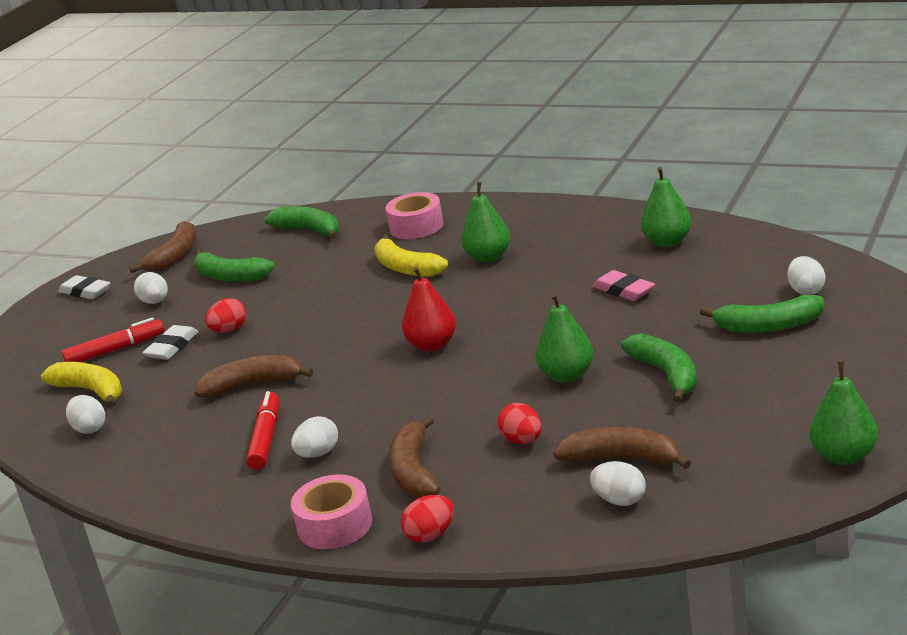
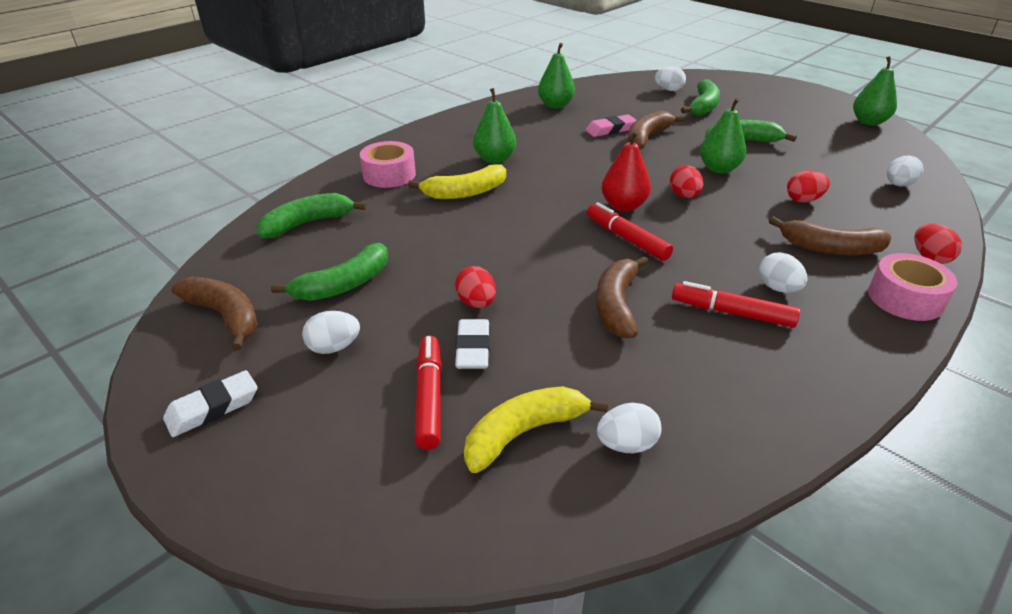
camera: 75 degrees left, 10 degrees up
white eraser [142,325,198,360] -> white eraser turned 45 degrees clockwise [455,319,490,369]
brown banana [554,427,691,469] -> brown banana moved to [628,111,684,149]
none -> red marker [587,202,673,261]
none -> red egg [670,165,703,198]

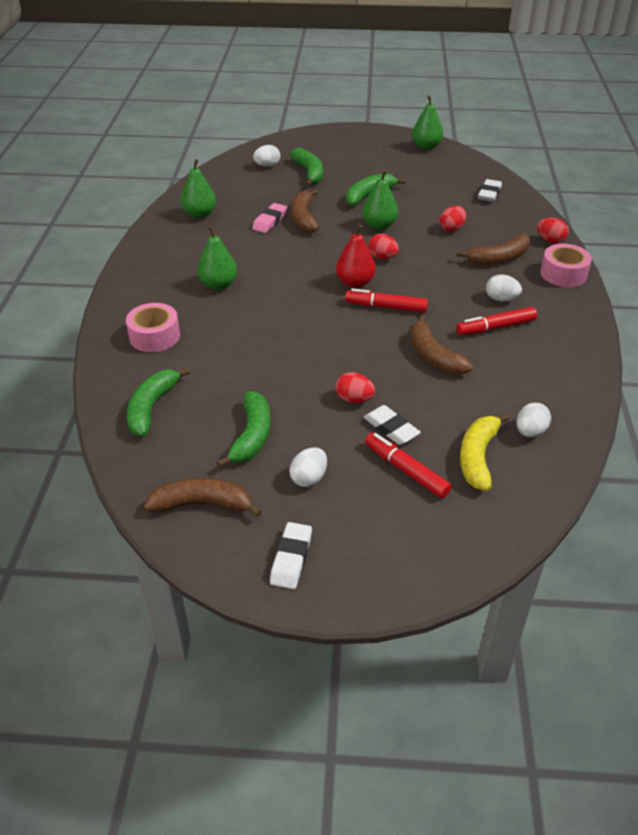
camera: 40 degrees left, 5 degrees up
yellow banana [408,164,506,199] -> none
white egg [887,156,924,186] -> white eraser [478,179,502,202]

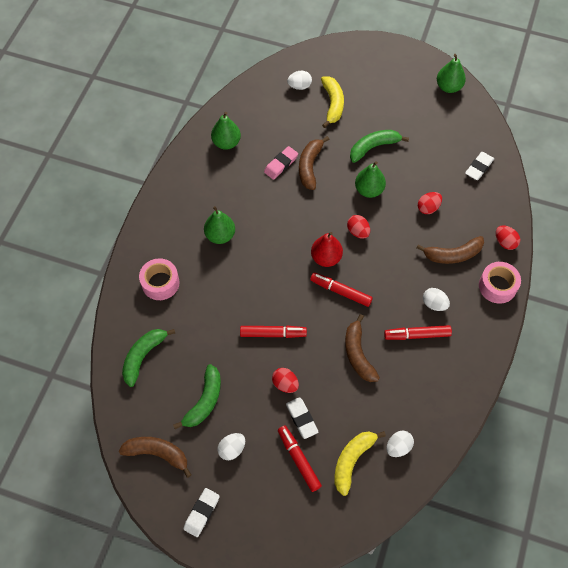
camera: 15 degrees right, 20 degrees up
green banana [289,148,323,186] -> yellow banana [321,76,344,128]
none -> red marker [240,326,307,338]

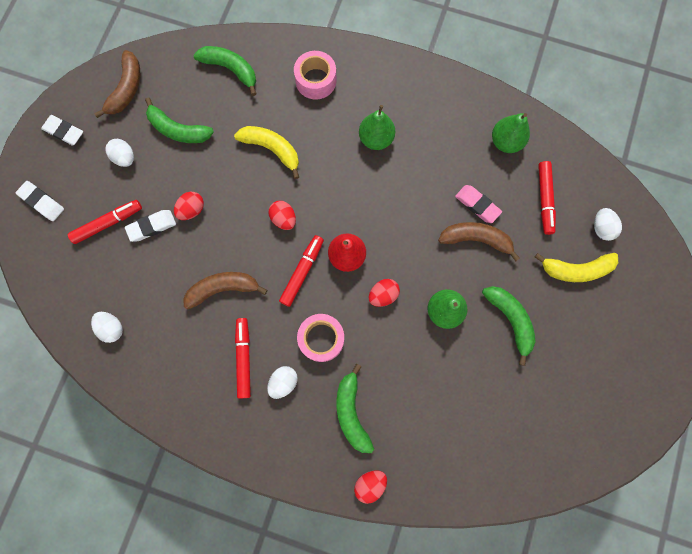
camera: 90 degrees right, 15 degrees up
red marker [240,326,307,338] -> red marker moved to [538,161,556,235]
yellow banana [334,431,386,496] -> yellow banana moved to [234,126,299,179]
brown banana [416,236,484,264] -> green banana [336,363,374,453]
red egg [418,192,442,214] -> red egg moved to [268,201,296,230]
green pear [437,54,466,93] -> none
white eraser [465,152,494,180] -> white eraser moved to [16,181,64,221]
pink tape [479,262,521,304] -> pink tape moved to [297,314,344,362]

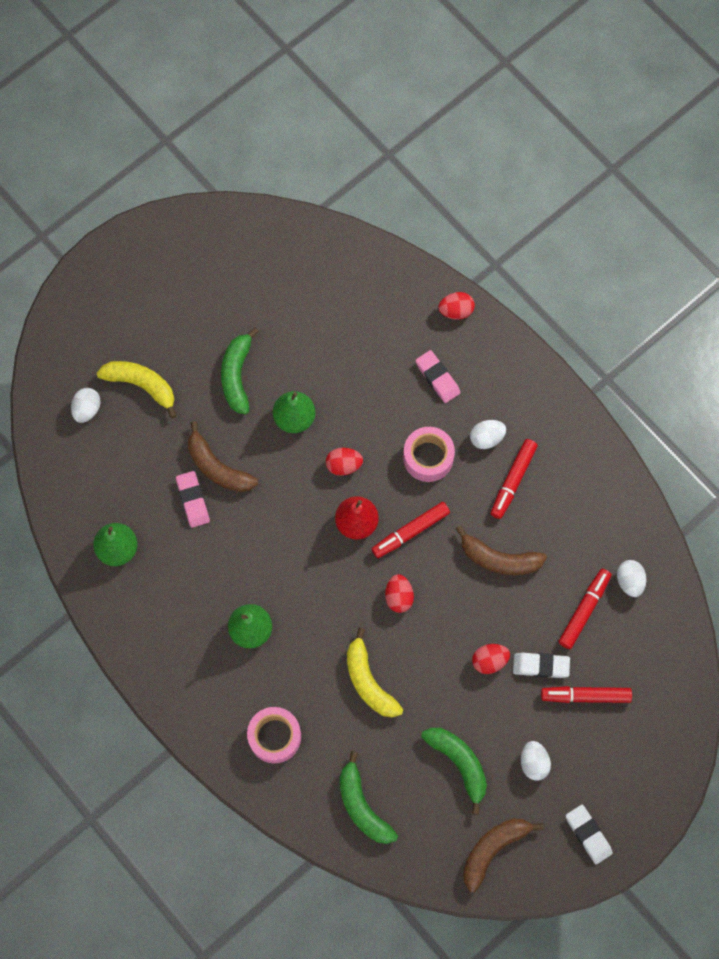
camera: 150 degrees left, 5 degrees down
white eraser [16,181,64,221] -> none
green banana [336,363,374,453] -> pink eraser [415,350,460,403]
red marker [538,161,556,235] -> red marker moved to [559,569,612,649]

